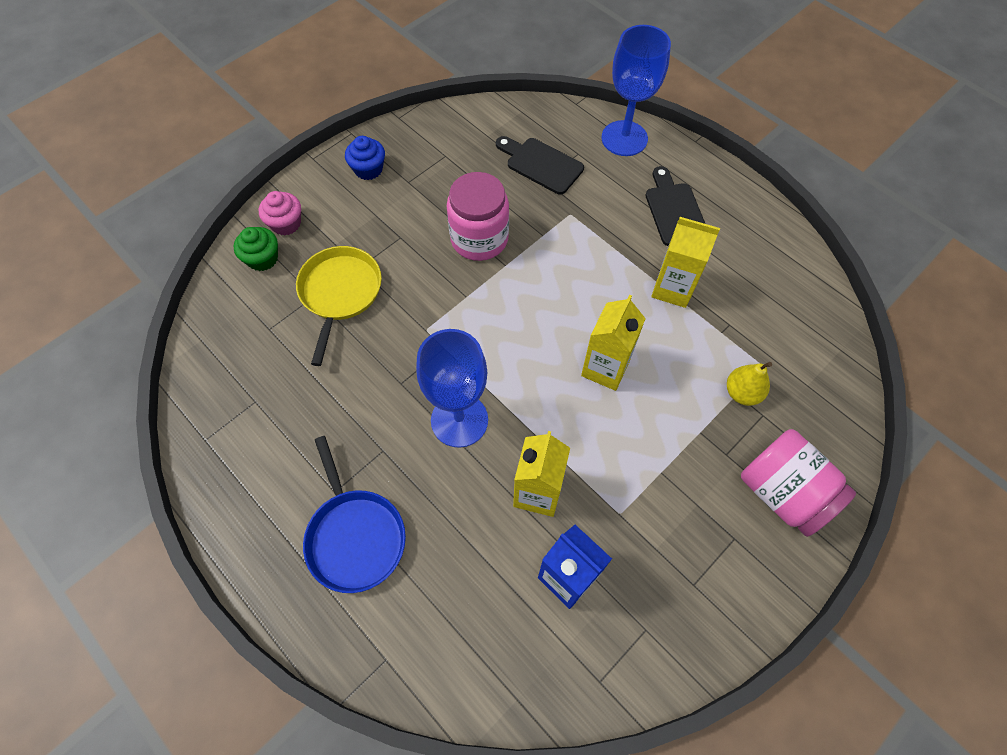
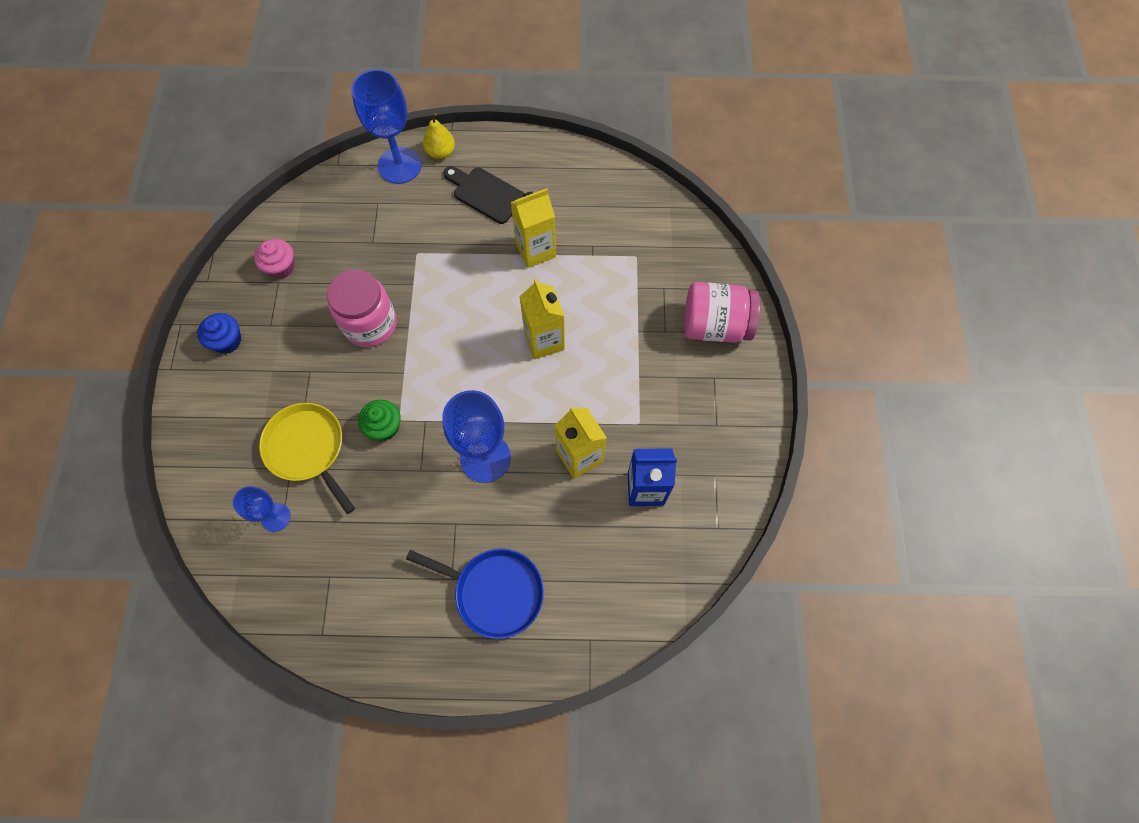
camera: 45 degrees left, 5 degrees up
green cupcake [234,227,278,271] -> green cupcake moved to [358,400,401,441]
pink cupcake [259,191,301,235] -> pink cupcake moved to [254,239,295,279]
black cutting board [496,136,584,194] -> none
yellow pear [727,362,772,406] -> yellow pear moved to [423,113,455,159]
none -> blue goblet [233,486,291,532]

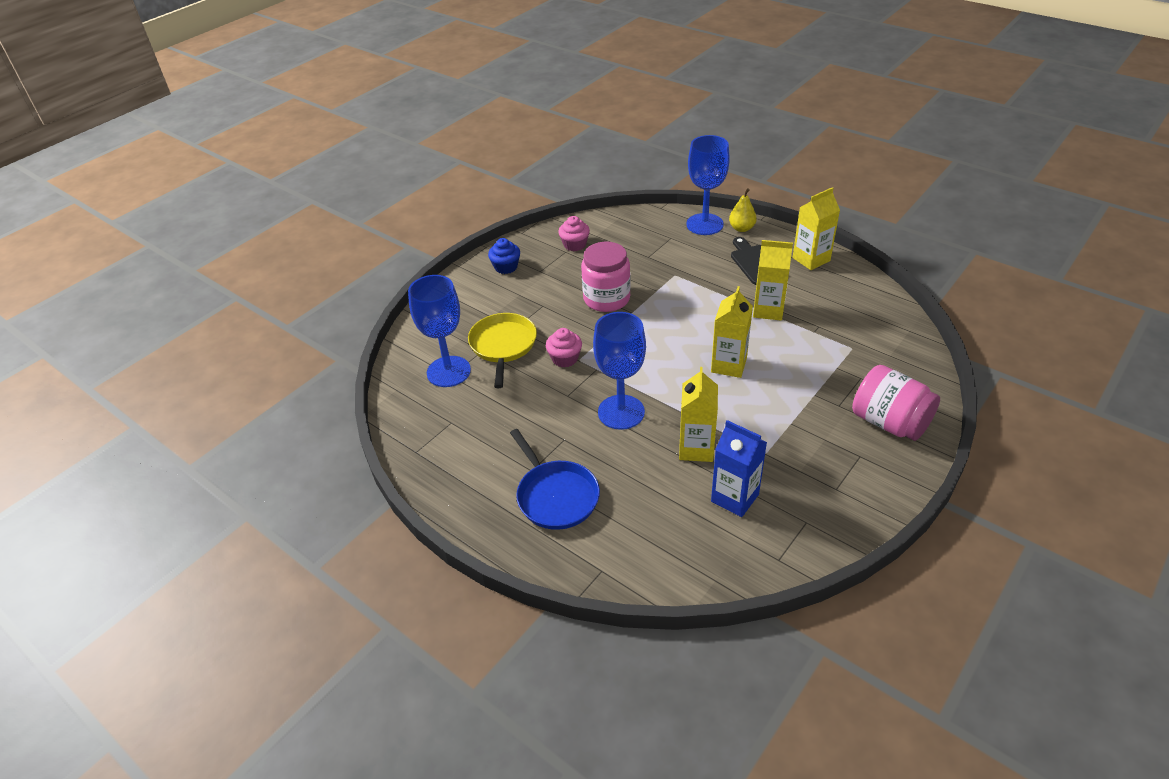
camera: 40 degrees right, 25 degrees down
blue goblet [233,486,291,532] -> blue goblet [408,275,471,387], size x1.79
green cupcake [358,400,401,441] -> pink cupcake [546,328,582,367]
none -> yellow carton [792,187,840,270]

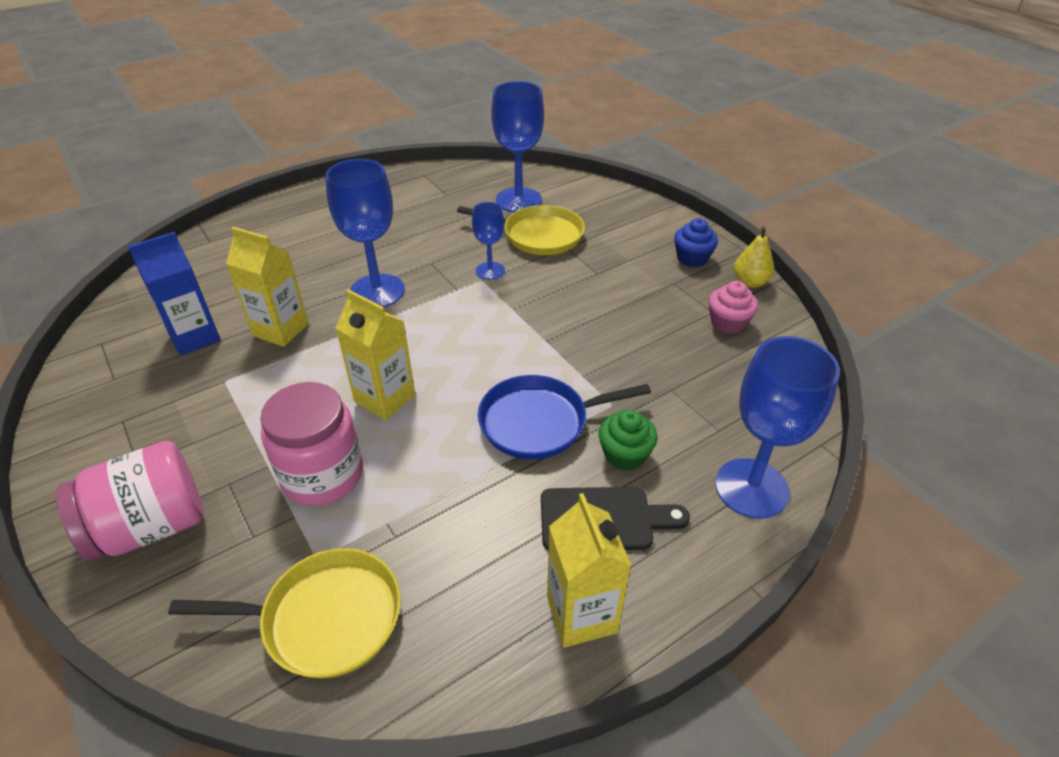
camera: 105 degrees right, 0 degrees up
blue pan [510,429,600,530] -> blue pan moved to [478,375,651,460]
pink cupcake [546,328,582,367] -> blue goblet [472,202,505,280]
pink jar [581,242,631,312] -> pink jar moved to [260,382,363,506]
yellow pear [729,188,757,232] -> yellow pear moved to [734,226,774,288]
yellow carton [753,240,793,320] -> none
none -> yellow pan [168,548,401,679]
none -> green cupcake [599,410,657,471]

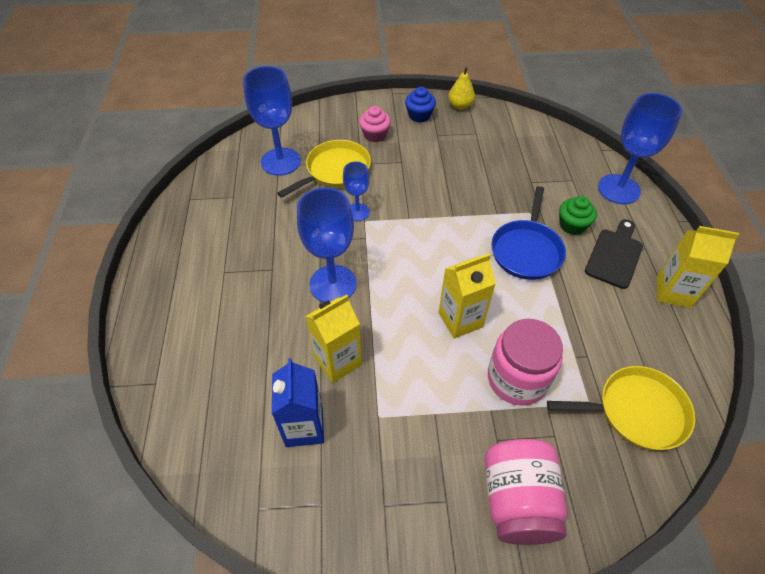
camera: 60 degrees left, 10 degrees up
yellow pan [168,548,401,679] -> yellow pan turned 60 degrees clockwise [547,366,695,450]
pink cupcake [709,281,758,334] -> pink cupcake moved to [359,106,391,142]

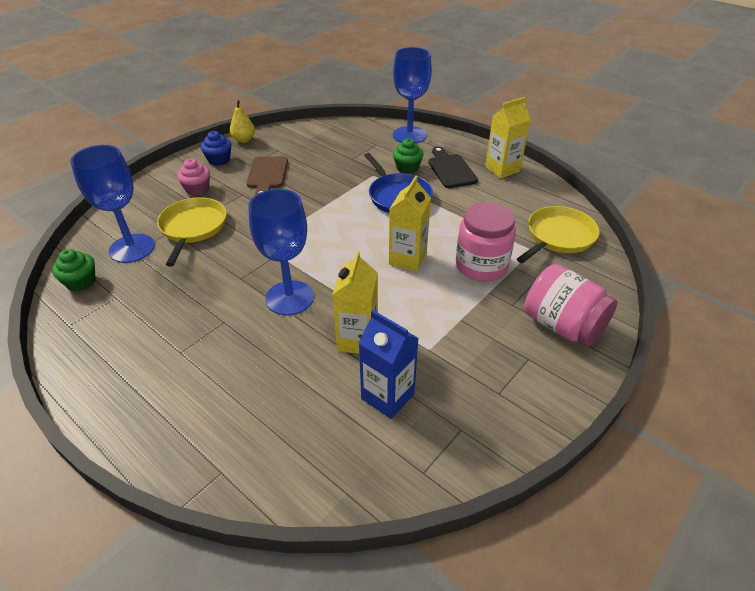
camera: 45 degrees left, 10 degrees down
blue goblet [343,161,370,221] -> none
none -> green cupcake [52,249,96,291]
none -> brown cutting board [246,156,288,195]

